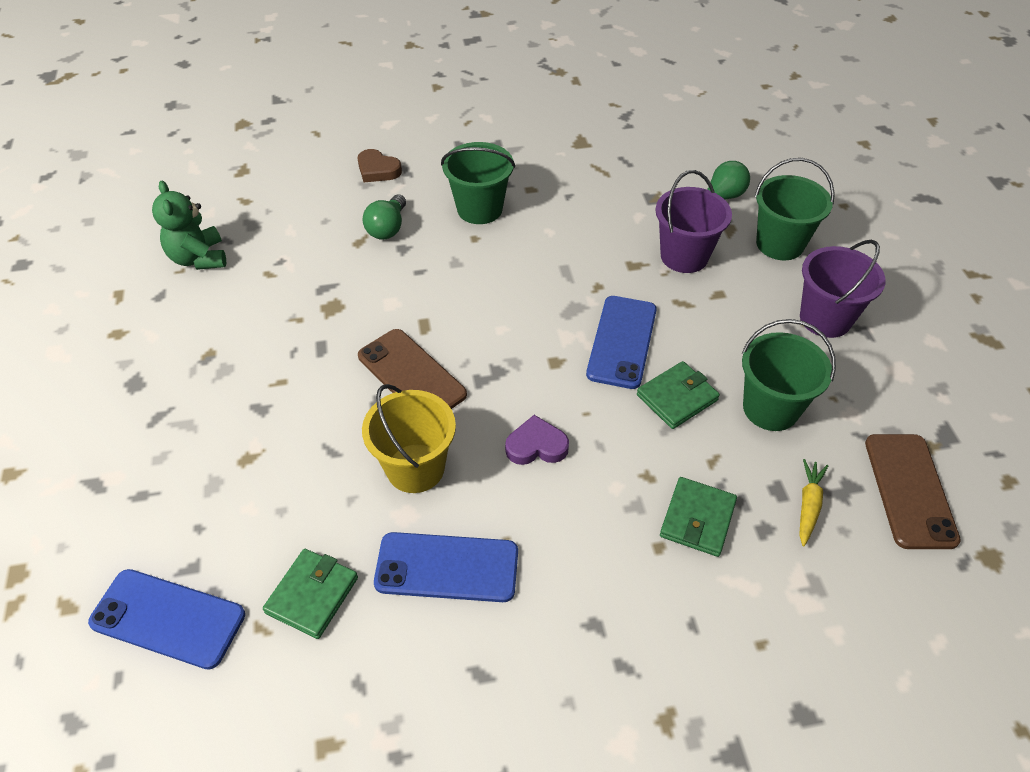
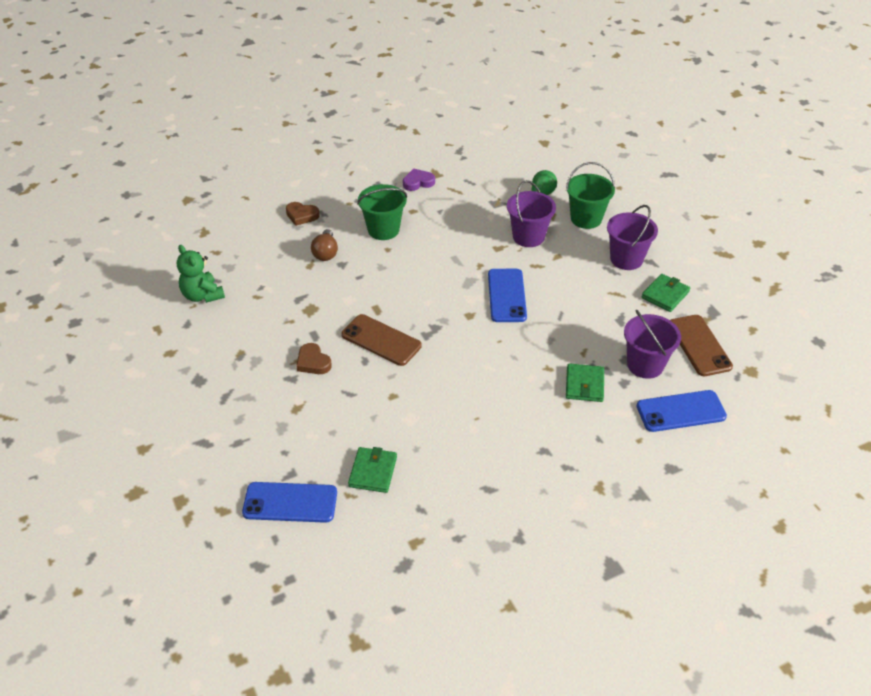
camera: 15 degrees left, 5 degrees down
yellow bucket [362,384,456,493] -> none
green light bulb [363,195,406,240] -> brown light bulb [311,229,338,261]
blue phone [374,532,518,602] -> blue phone moved to [636,390,727,432]
purple heart [505,415,569,465] -> purple heart moved to [403,168,435,191]
green wallet [637,361,720,429] -> green wallet moved to [642,274,690,312]
green bucket [742,319,836,431] -> none
yellow carrot [799,459,828,546] -> purple bucket [624,310,681,379]
none -> brown heart [296,343,332,374]

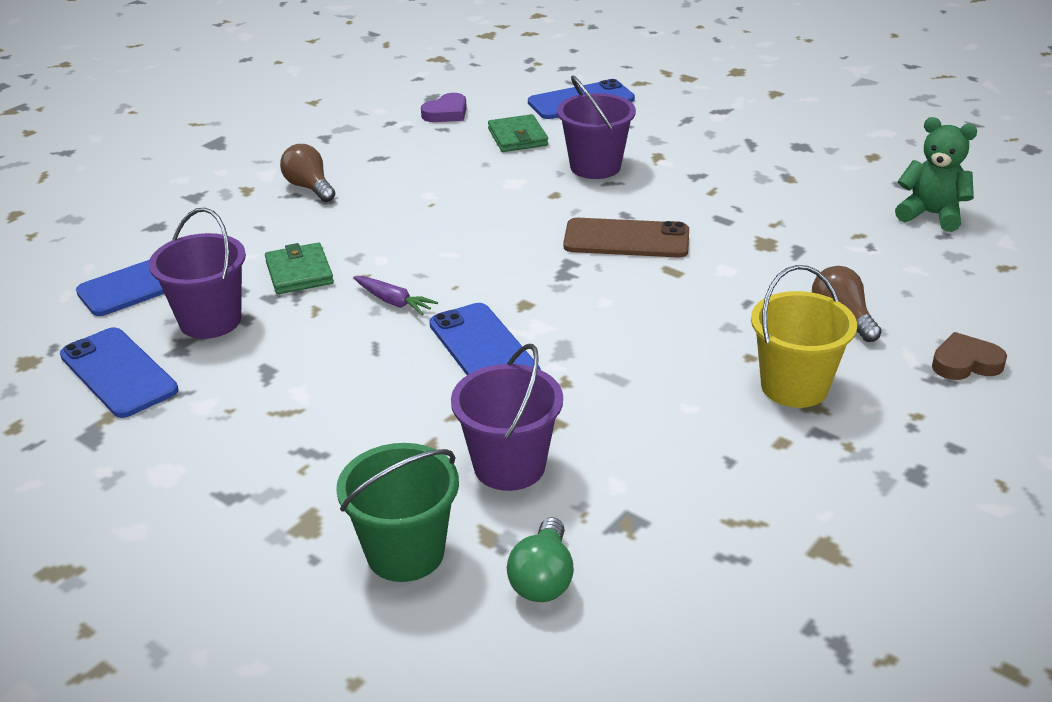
camera: 155 degrees right, 10 degrees down
brown heart [296,343,332,374] -> none
green bucket [357,184,407,240] -> yellow bucket [751,265,857,408]
purple heart [403,168,435,191] -> purple heart moved to [421,93,467,122]
purple bucket [607,205,658,270] -> purple bucket moved to [557,75,636,179]
green wallet [642,274,690,312] -> none
brown phone [670,315,733,376] -> blue phone [60,327,179,418]
none -> brown light bulb [280,144,335,202]
none -> purple carrot [354,276,438,315]

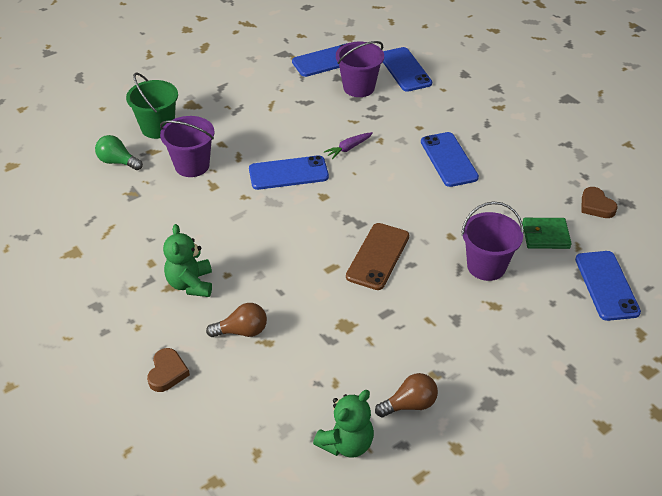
camera: 105 degrees right, 10 degrees up
green wallet [265,243,334,294] -> none
brown light bulb [280,144,335,202] -> brown light bulb moved to [375,373,438,417]
purple heart [421,93,467,122] -> brown heart [581,187,618,218]
yellow bucket [751,265,857,408] -> green teddy bear [163,224,212,297]
none -> blue phone [421,132,479,187]

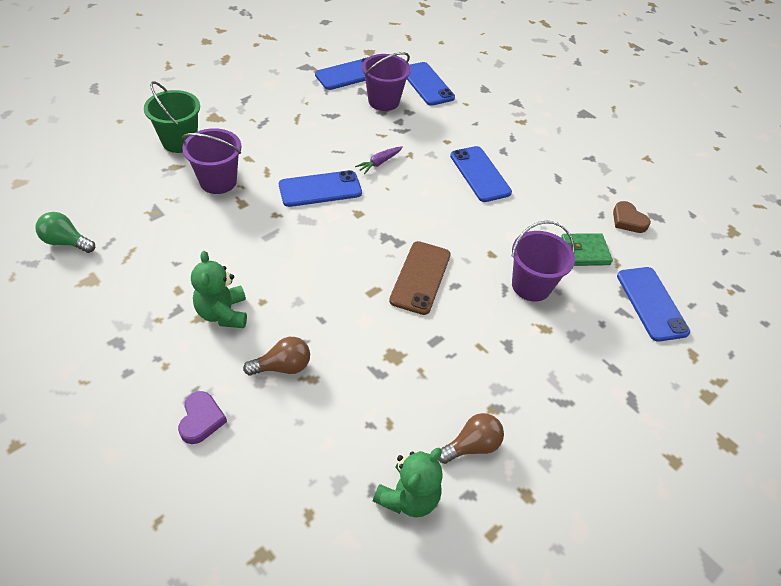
camera: 10 degrees left, 5 degrees up
green light bulb [95,135,143,170] -> green light bulb moved to [35,212,95,253]
brown heart [147,348,190,392] -> purple heart [178,391,227,444]

